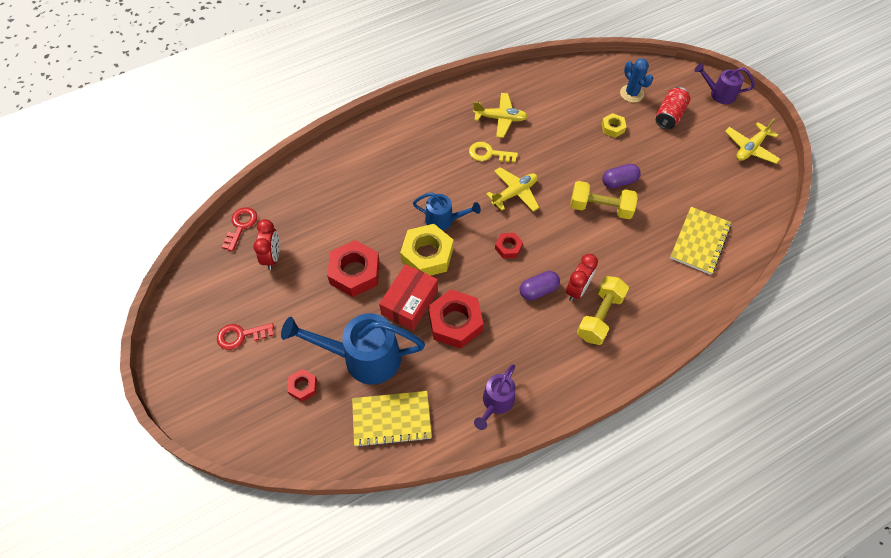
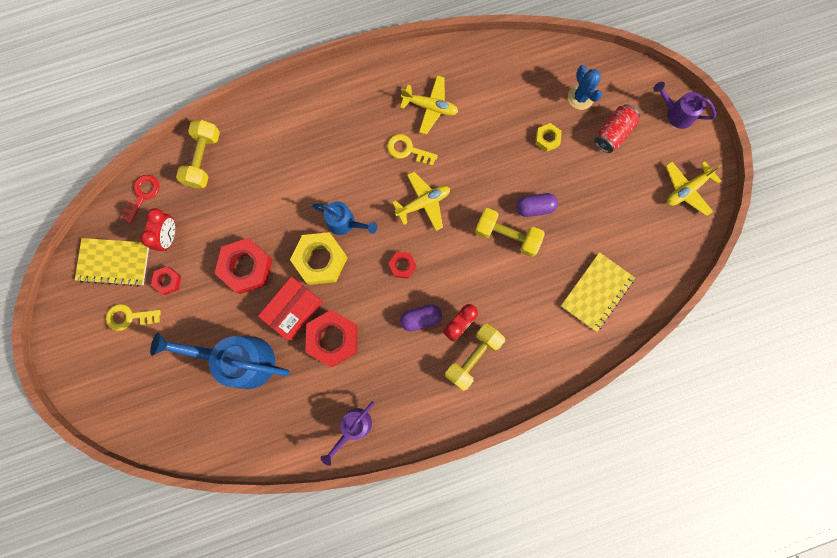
camera: 10 degrees right, 20 degrees up
red key [217,323,274,350] -> yellow key [106,304,161,331]
red nut [287,369,317,402] -> red nut moved to [151,266,181,295]
yellow notebook [352,391,432,448] -> yellow notebook moved to [75,238,149,287]
none -> yellow dumbbell [176,120,220,188]

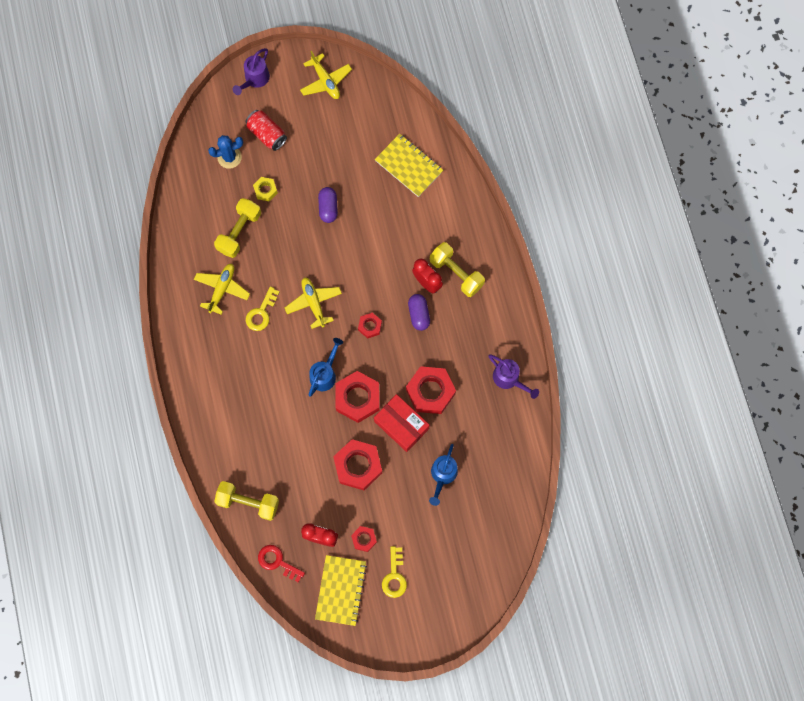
camera: 85 degrees left, 5 degrees down
blue watering can [150,333,290,389] -> blue watering can [429,444,458,506], size x0.56
yellow nut [290,232,348,285] -> red nut [335,371,380,423]
yellow dumbbell [475,208,545,257] -> yellow dumbbell moved to [214,198,261,258]

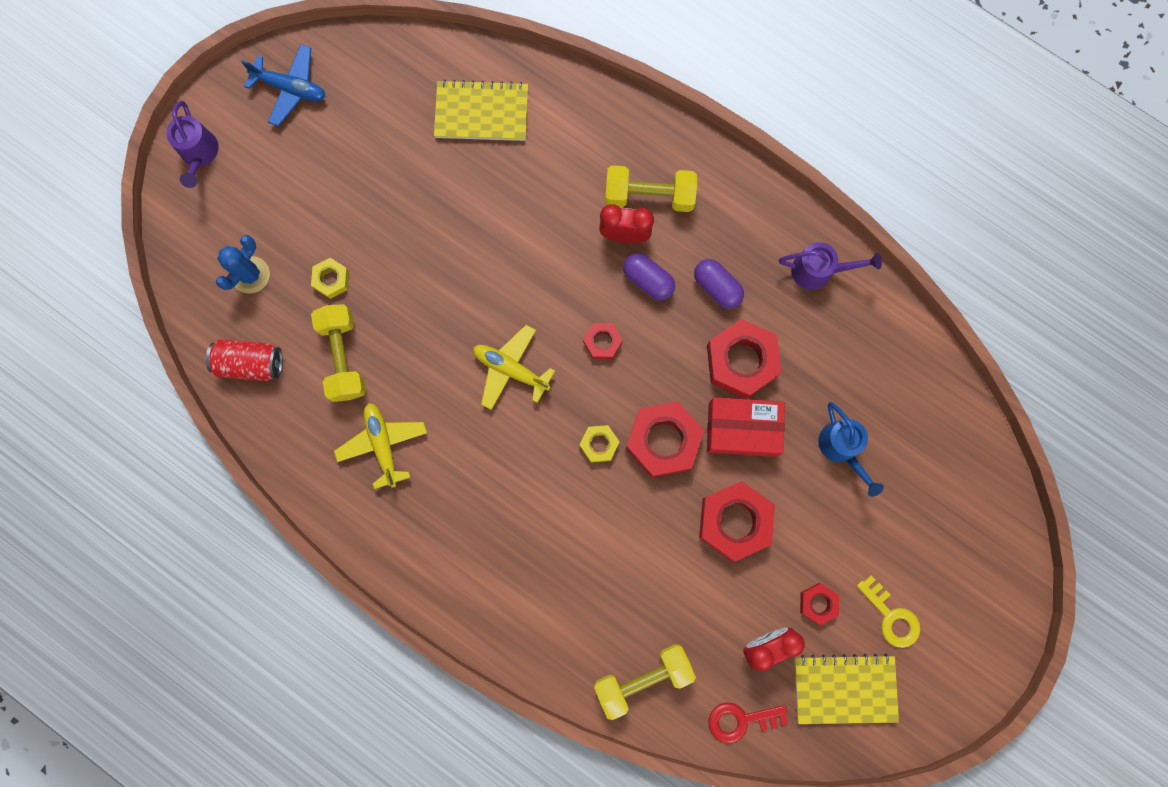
camera: 40 degrees left, 5 degrees up
red can [246,110,287,151] -> red can moved to [206,339,283,381]
yellow key [246,286,280,331] -> none
yellow plane [300,51,352,99] -> blue plane [241,44,326,126]
blue watering can [309,338,343,396] -> yellow nut [580,425,620,463]
yellow notebook [315,555,367,626] -> yellow notebook turned 60 degrees counterclockwise [795,653,899,724]
purple capsule [318,187,338,223] -> purple capsule moved to [694,259,744,309]

